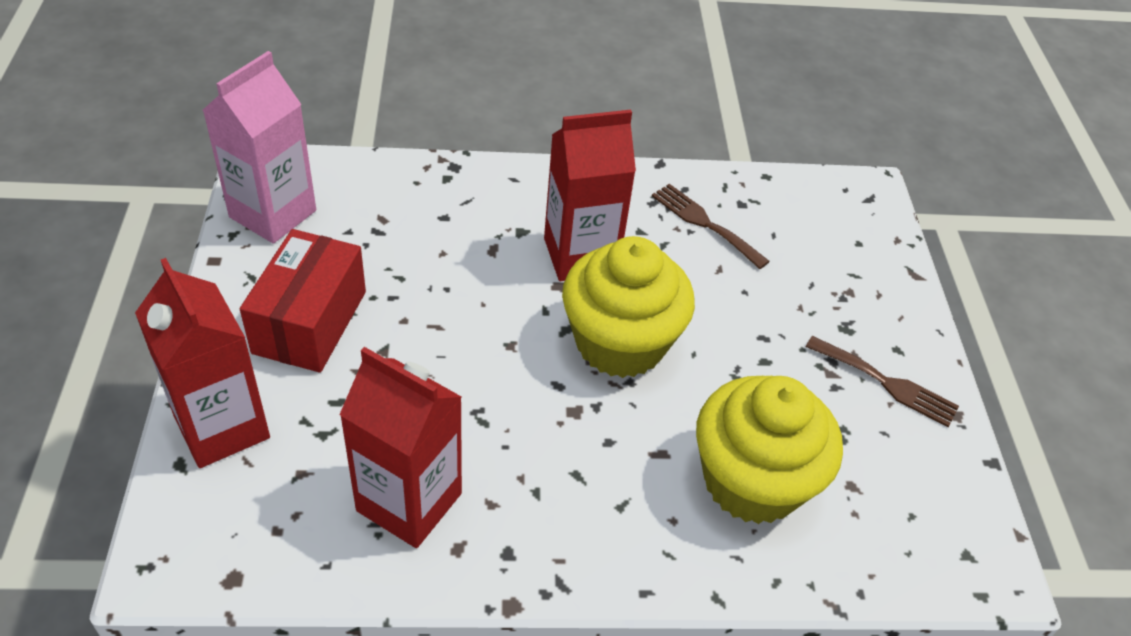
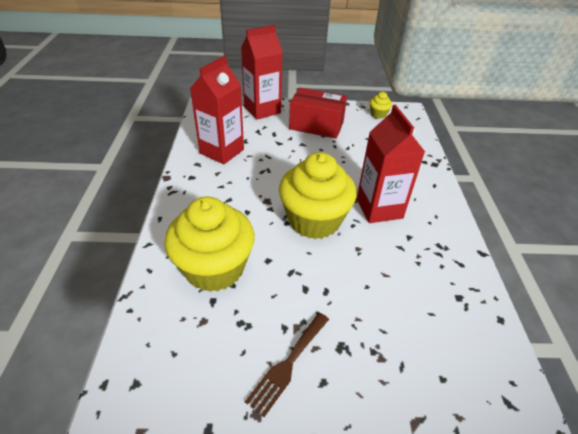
camera: 95 degrees right, 5 degrees down
pink carton [203,51,316,244] -> yellow cupcake [370,92,392,118]
brown fork [652,184,770,269] -> none

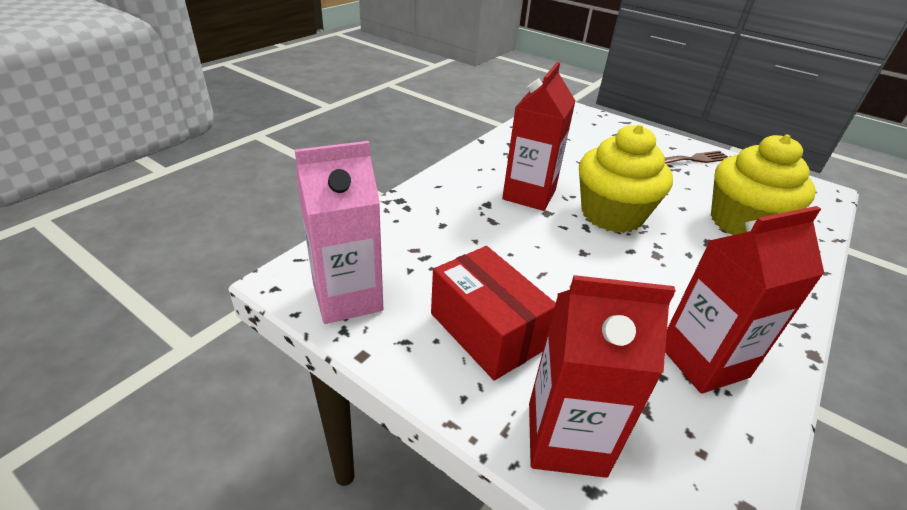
camera: 145 degrees left, 5 degrees down
yellow cupcake [370,92,392,118] -> pink carton [295,141,383,324]

